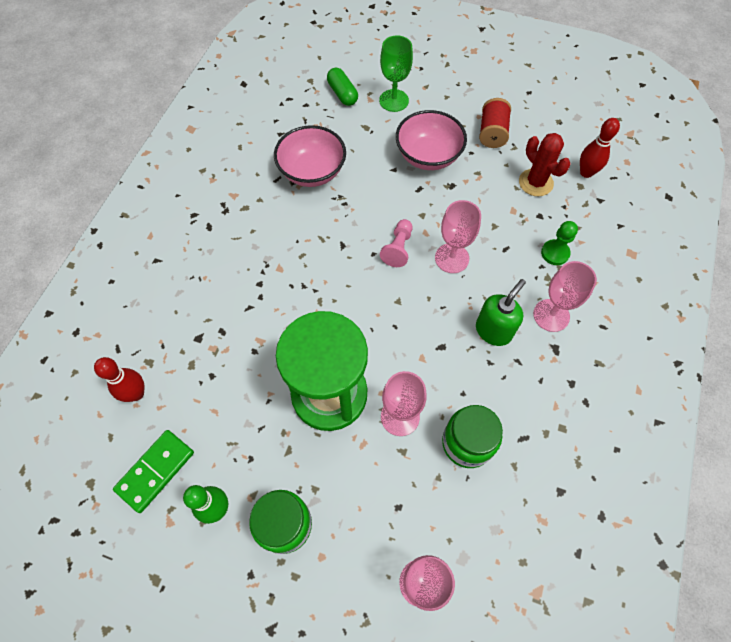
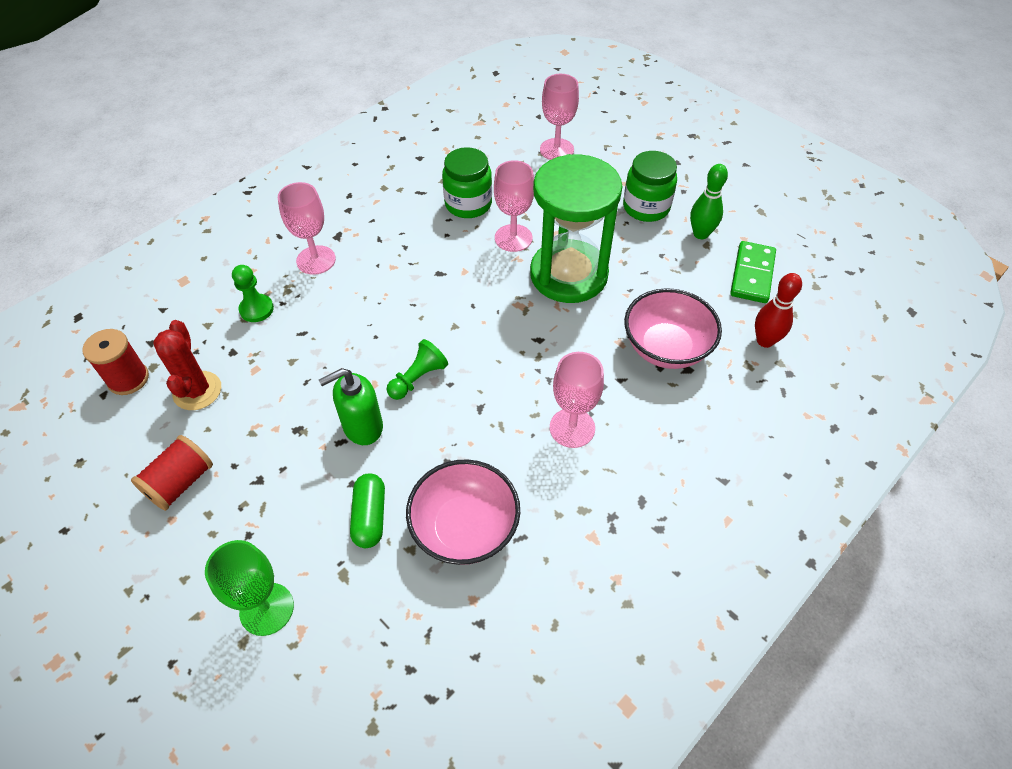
camera: 155 degrees left, 10 degrees down
green domino [113,430,194,513] -> green domino turned 45 degrees counterclockwise [730,241,776,303]
green capsule [327,67,358,106] -> green capsule moved to [350,473,385,548]
pink pawn [380,219,413,267] -> green pawn [387,339,448,400]
pink bowl [396,110,467,170] -> pink bowl moved to [624,288,722,369]
pink goblet [435,200,481,273] -> pink goblet moved to [550,352,604,448]
green soap dispenser [476,279,526,346] -> green soap dispenser moved to [319,368,383,445]
red bowling pin [580,118,620,178] -> red spool [83,329,149,395]

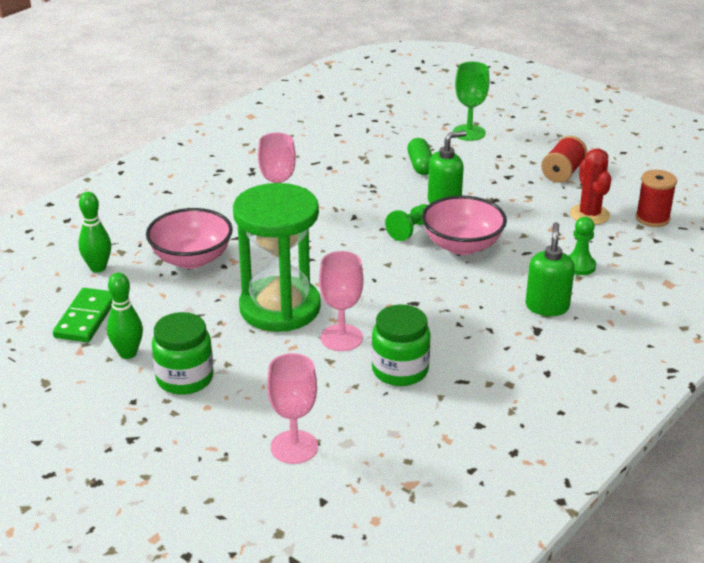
camera: 175 degrees right, 20 degrees down
pink goblet [278,182,336,275] -> green soap dispenser [526,222,575,316]
pink bowl [406,459,520,565] -> pink bowl moved to [422,195,507,255]
red bowling pin [755,273,802,348] -> green bowling pin [78,192,111,273]

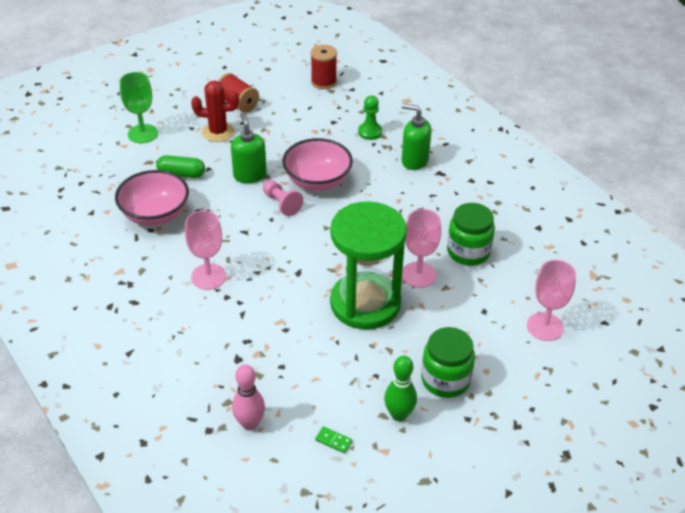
camera: 75 degrees left, 10 degrees up
green domino [53,288,113,342] -> green domino [315,426,353,453], size x0.45
green bowling pin [78,192,111,273] -> pink bowling pin [232,364,265,430]
pink bowl [146,208,233,269] -> pink bowl moved to [115,170,189,226]
green pawn [385,204,428,241] -> pink pawn [263,180,303,216]
red cactus [570,148,611,225] -> red cactus moved to [191,81,239,142]

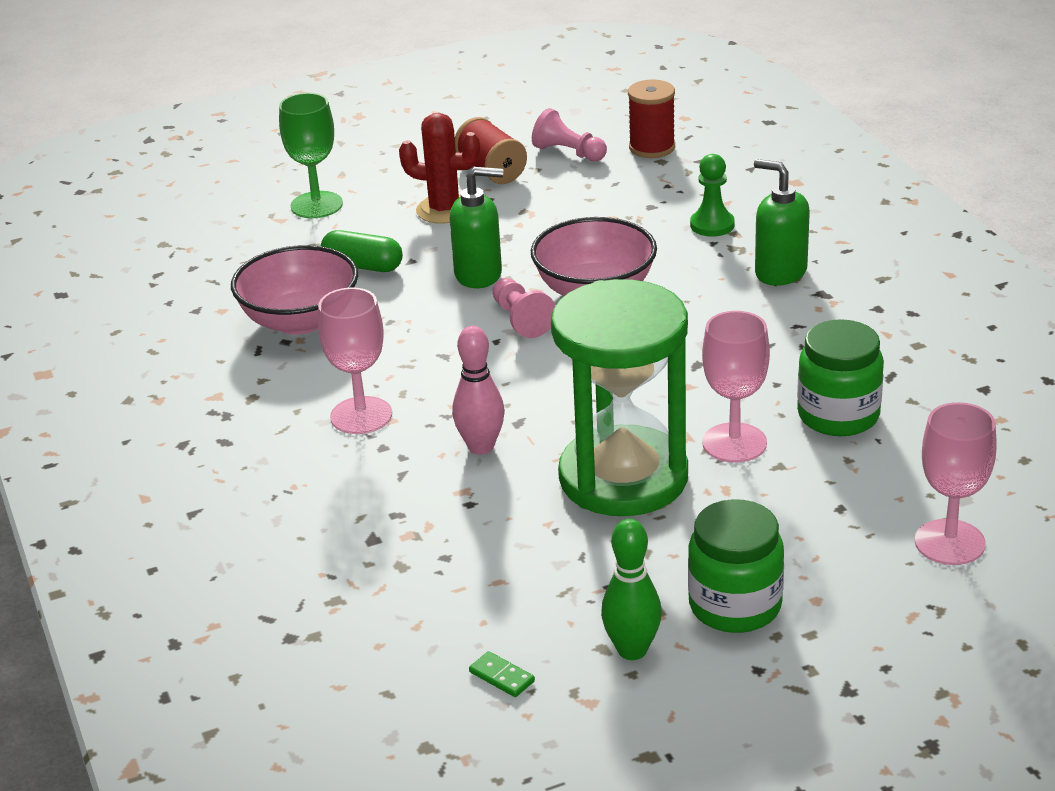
camera: 15 degrees right, 10 degrees down
green soap dispenser [231,112,267,183] -> green soap dispenser turned 90 degrees clockwise [450,167,503,288]
pink bowling pin [232,364,265,430] -> pink bowling pin moved to [452,326,505,455]
none -> pink pawn [532,108,607,162]

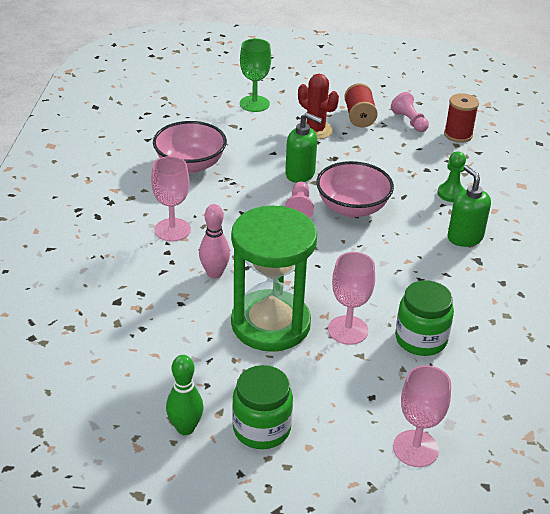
camera: 25 degrees right, 5 degrees up
green capsule [321,230,403,272] -> none
green domino [469,651,535,697] -> none

